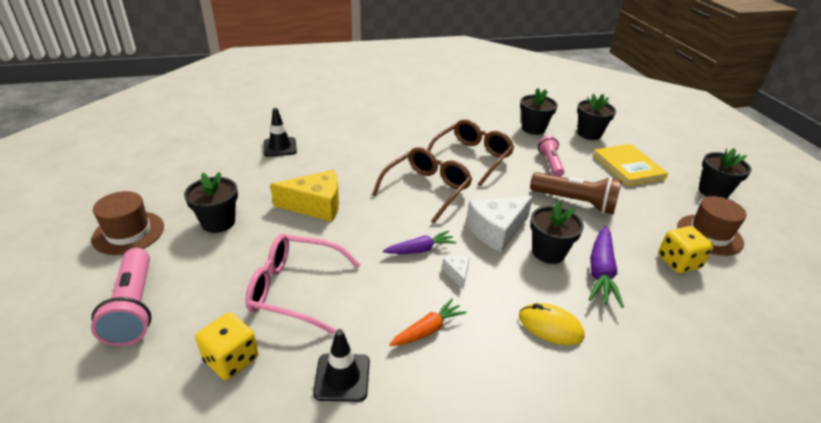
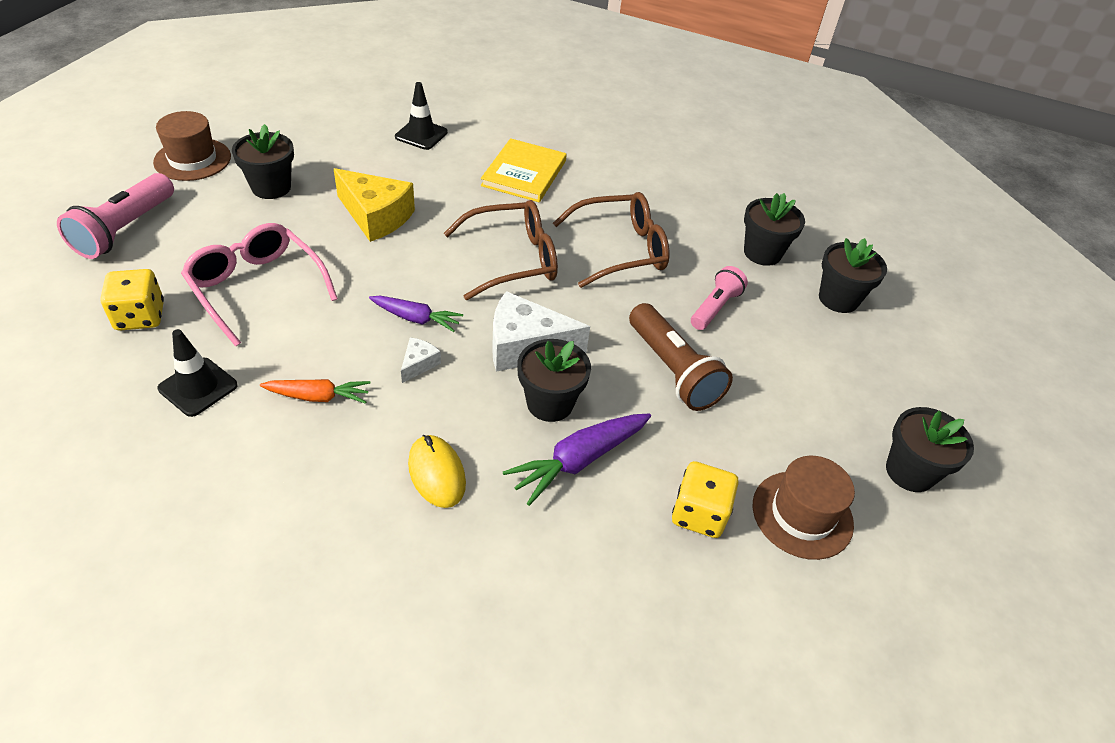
camera: 35 degrees right, 10 degrees up
yellow book [593,144,668,186] -> yellow book moved to [481,138,566,202]

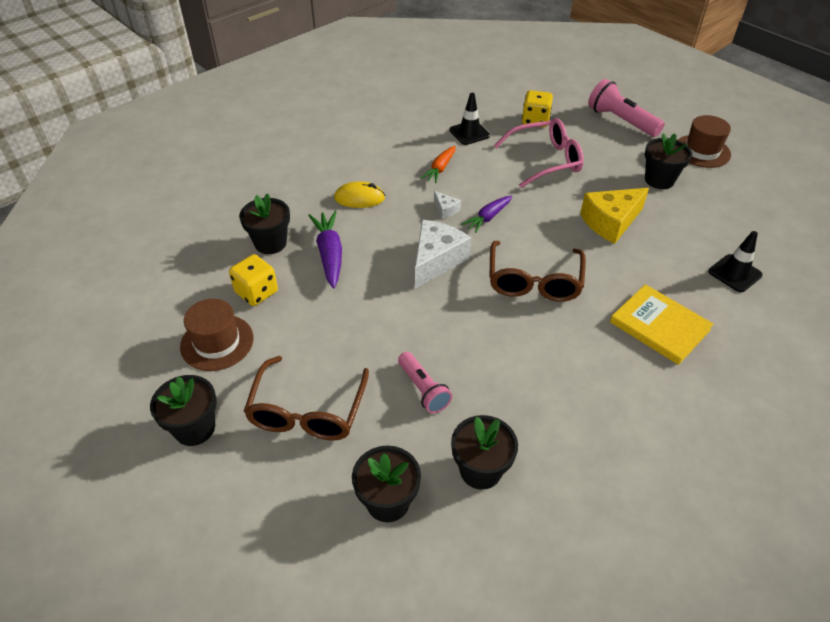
camera: 120 degrees right, 0 degrees up
black flower pot [517,339,591,422] -> black flower pot moved to [239,193,290,254]
brown glasses [553,192,670,288] -> brown glasses moved to [244,356,369,441]
brown flashlight [629,303,733,411] -> none

